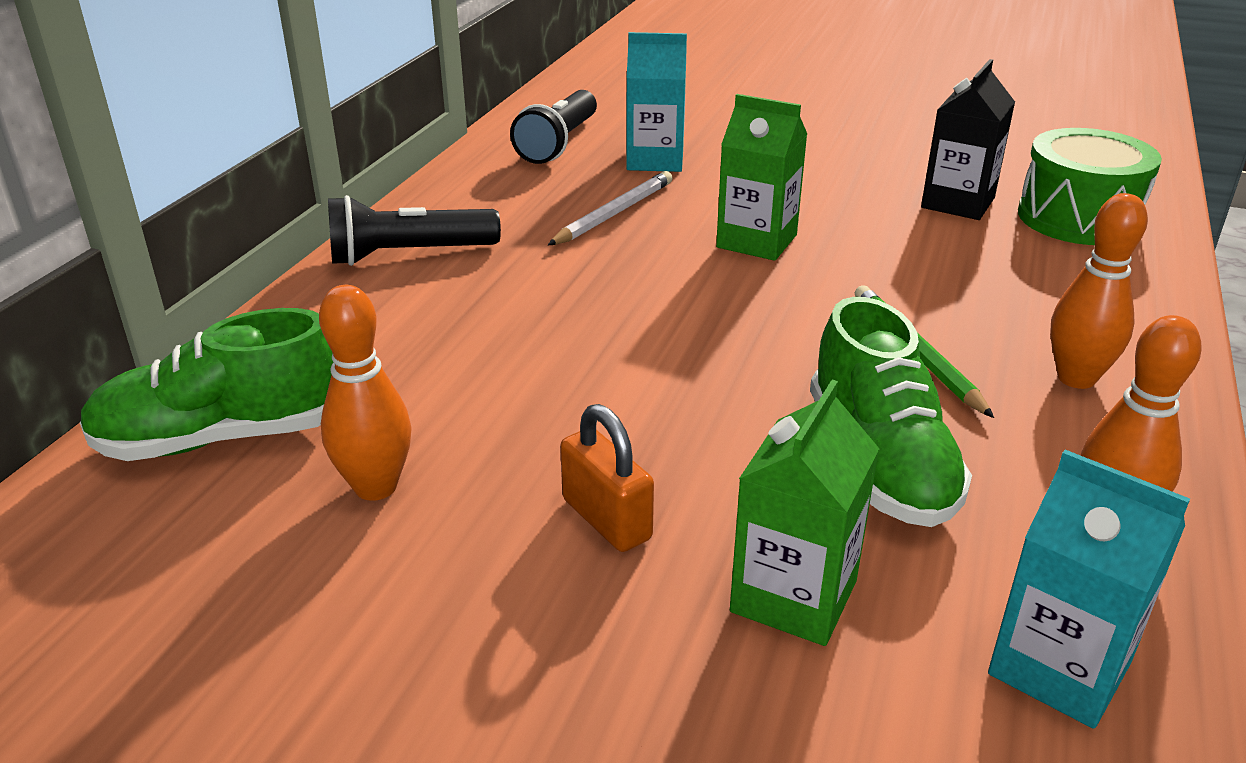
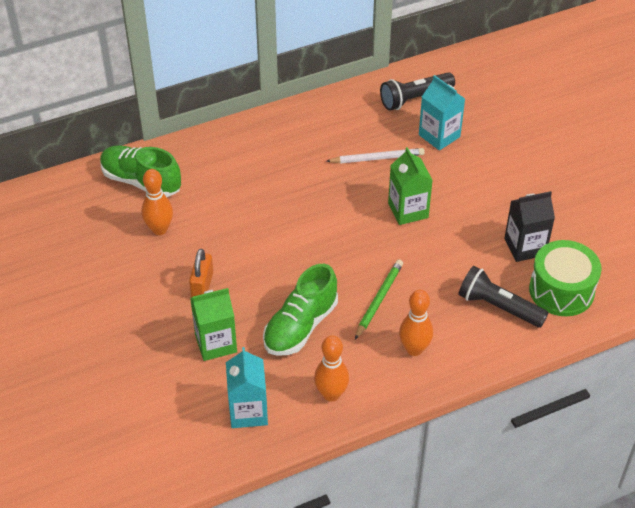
camera: 45 degrees right, 15 degrees up
black flashlight [328,195,501,266] -> black flashlight moved to [458,266,548,328]

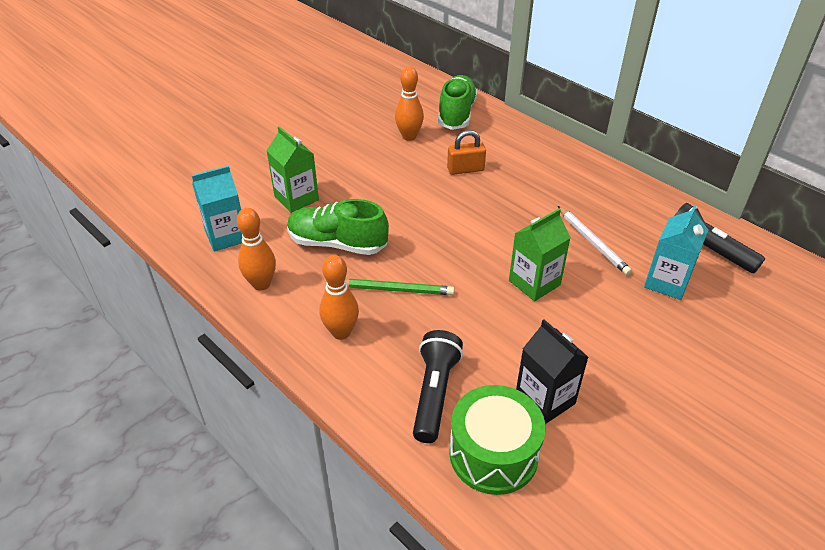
camera: 70 degrees right, 5 degrees down
orange padlock [189,249,213,297] -> orange padlock moved to [447,130,486,175]

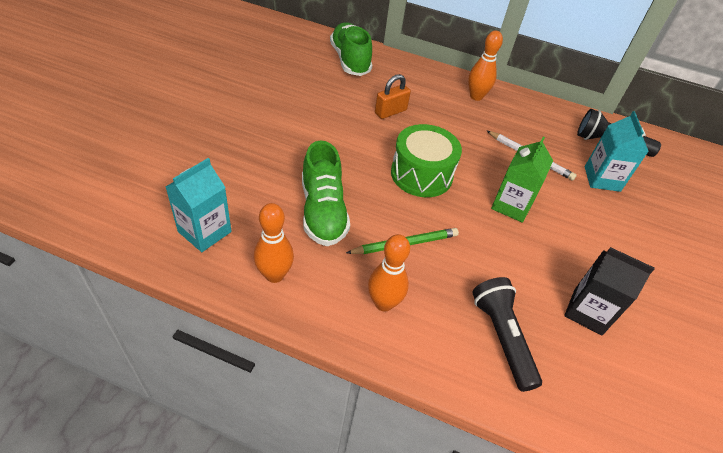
camera: 30 degrees left, 5 degrees up
green carton [266,126,319,213] -> none
green shoe [287,199,389,255] -> green shoe turned 90 degrees counterclockwise [302,140,350,246]
orange bowling pin [395,66,424,141] -> orange bowling pin moved to [468,30,503,101]
green drum [449,385,545,495] -> green drum moved to [391,124,462,197]

